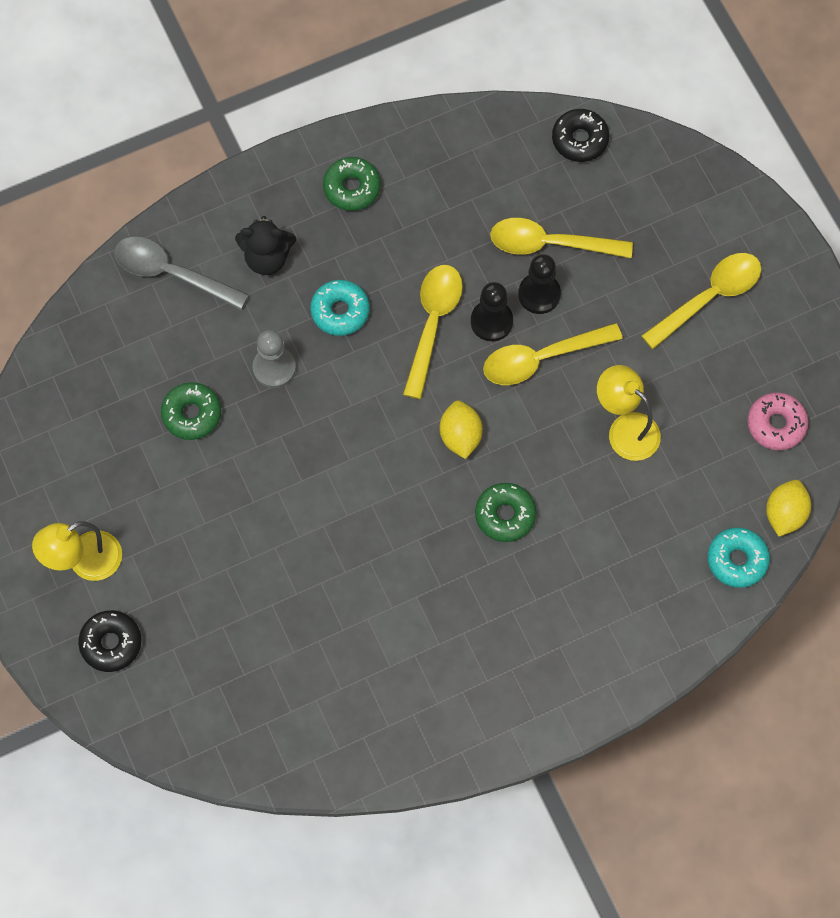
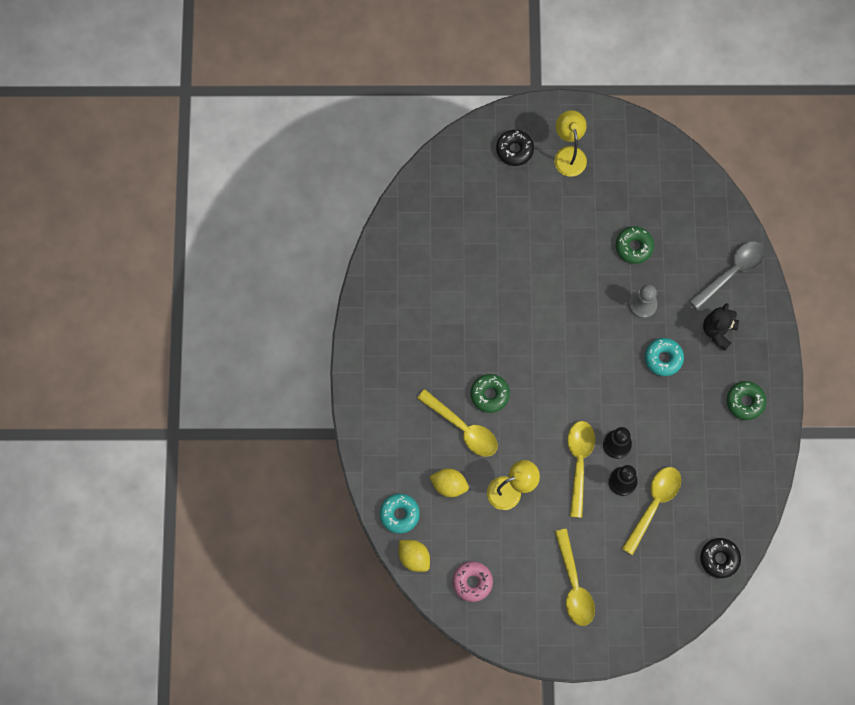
camera: 115 degrees right, 5 degrees up
yellow spoon [403,265,463,399] -> yellow spoon moved to [417,389,498,457]
yellow lemon [440,401,483,459] -> yellow lemon moved to [429,468,469,497]

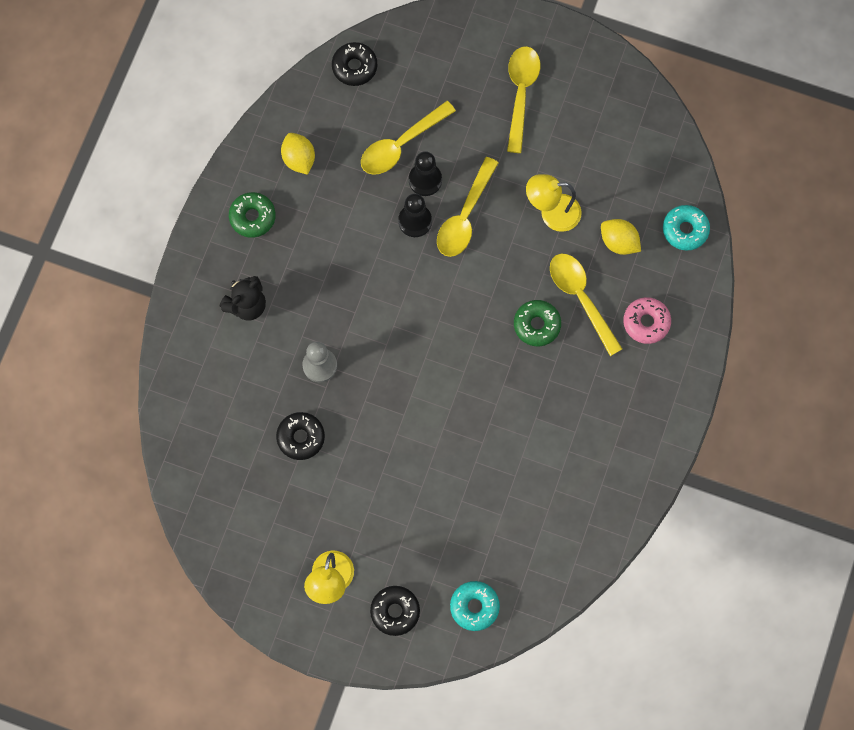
camera: 160 degrees left, 0 degrees up
yellow lemon [399,540,430,572] -> yellow lemon moved to [281,133,315,175]
pink donut [452,561,493,602] -> pink donut moved to [623,297,671,344]
green donut [616,226,654,264] -> black donut [276,412,325,460]
turquoise donut [645,338,684,376] -> turquoise donut moved to [450,581,500,631]
grey spoon [690,241,766,310] -> none

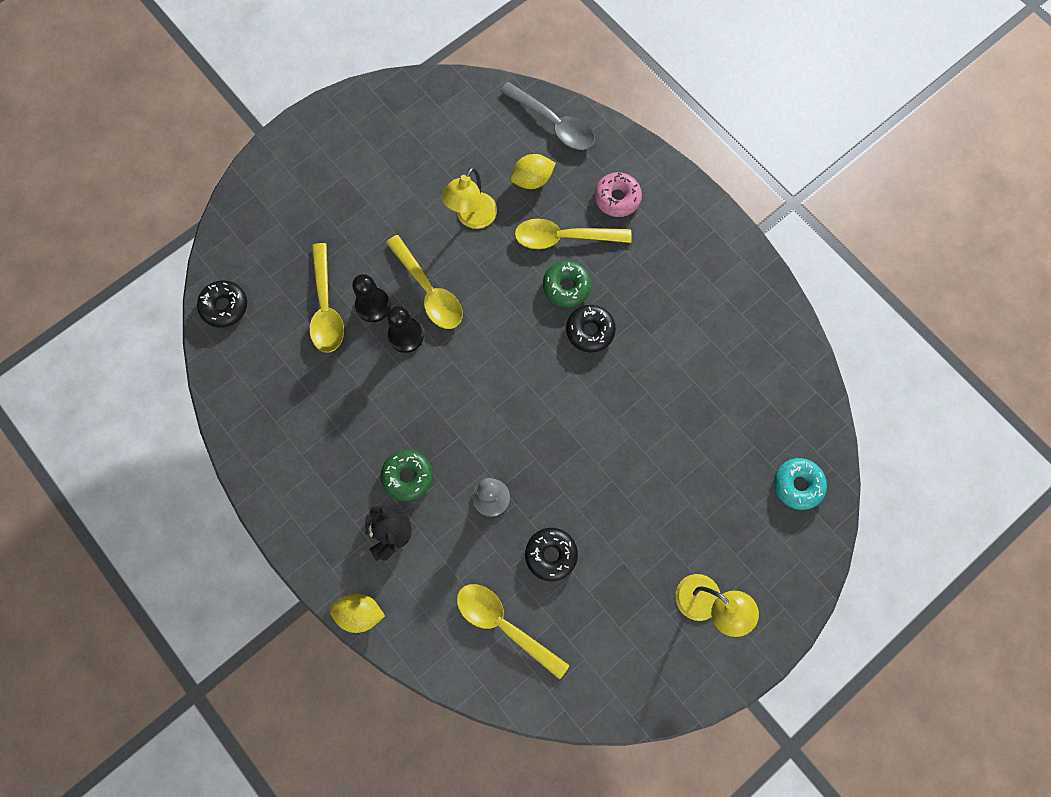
camera: 60 degrees left, 0 degrees up
green donut [229,192,276,238] -> green donut moved to [381,450,433,501]
yellow lemon [281,133,315,175] -> yellow lemon moved to [330,593,385,633]
black donut [370,586,420,636] -> black donut moved to [566,305,616,352]
yellow spoon [507,46,540,153] -> yellow spoon moved to [457,584,570,680]
turquoise donut [663,205,710,251] -> grey spoon [500,82,595,150]

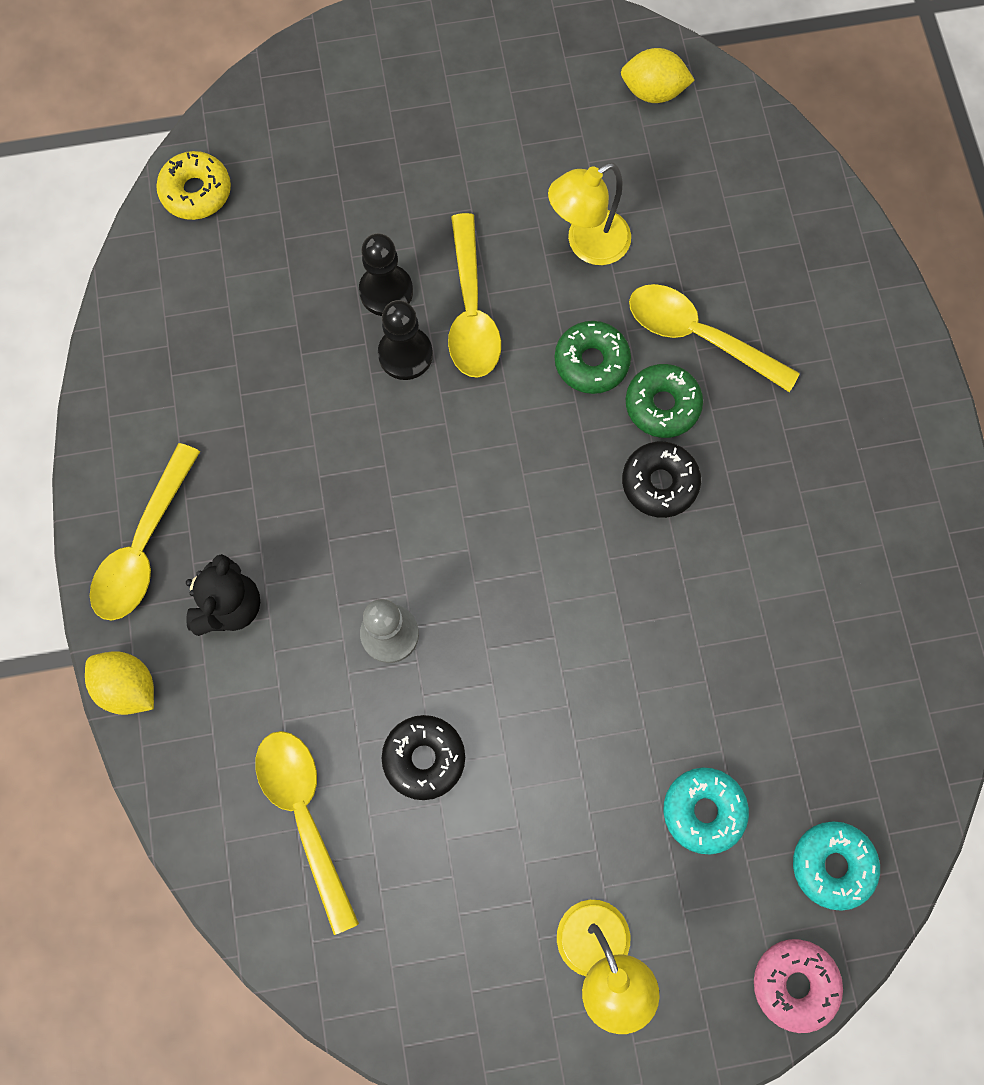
camera: 30 degrees right, 0 degrees up
black donut [197,281,247,328] -> yellow donut [156,151,231,220]
yellow spoon [309,243,344,353] -> yellow spoon moved to [90,443,200,621]
green donut [381,450,433,501] -> green donut moved to [554,321,631,394]
grey spoon [500,82,595,150] -> none
yellow lemon [510,154,556,189] -> yellow lemon moved to [621,48,695,103]
pink donut [594,172,642,217] -> pink donut moved to [754,939,843,1033]
none -> turquoise donut [663,768,749,855]

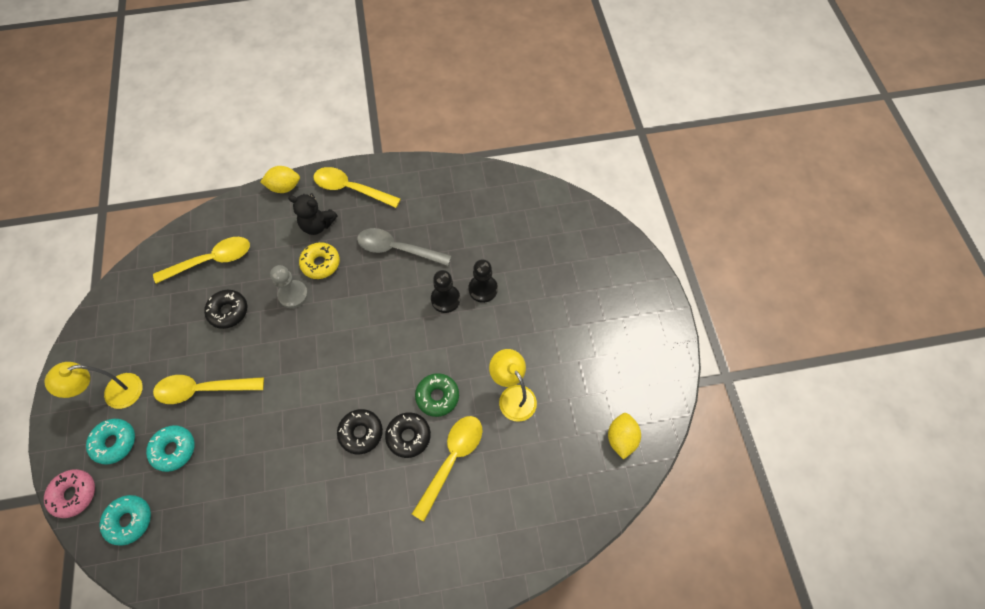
camera: 90 degrees right, 10 degrees down
yellow lemon [85,651,154,715] -> yellow lemon turned 45 degrees clockwise [261,166,300,193]
yellow donut [156,151,231,220] -> yellow donut moved to [299,242,340,279]
yellow spoon [448,213,501,378] -> yellow spoon moved to [153,375,264,404]
green donut [626,364,703,438] -> black donut [385,412,431,458]
none -> turquoise donut [86,419,135,465]
none -> grey spoon [357,228,451,266]

